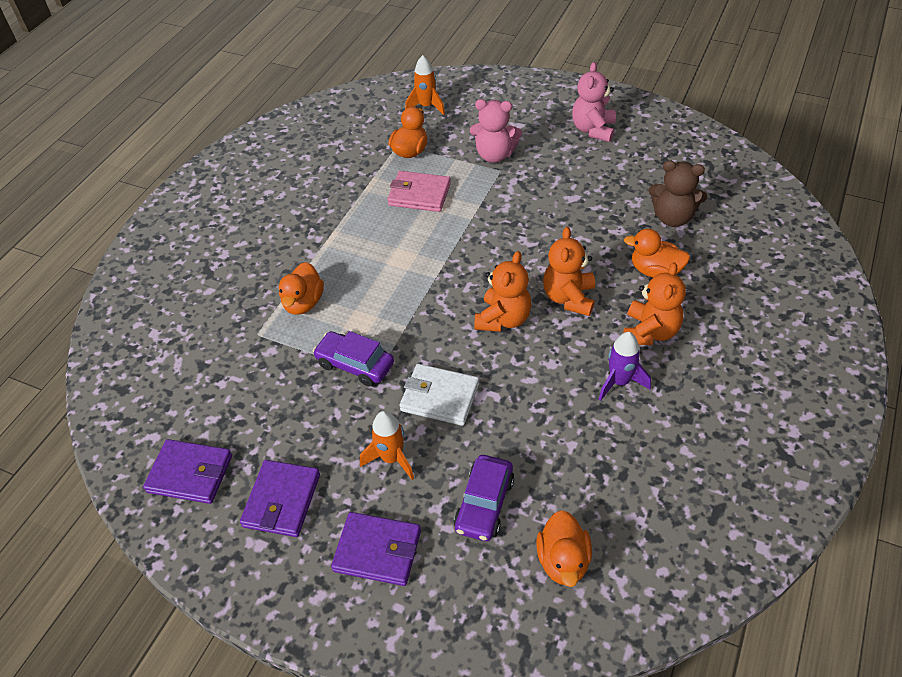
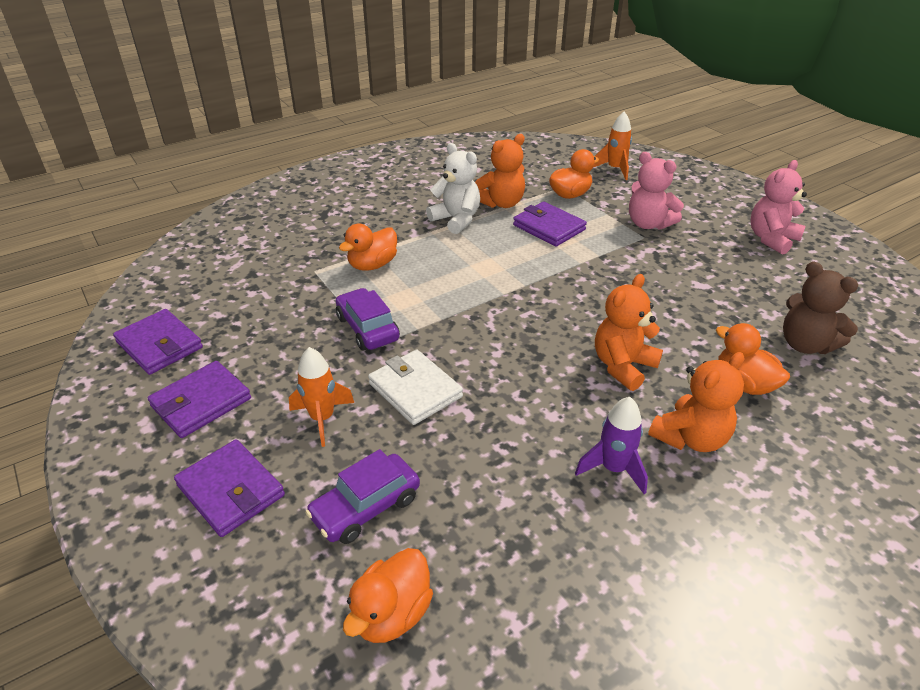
camera: 30 degrees right, 10 degrees down
pink wallet [387,171,451,212] -> purple wallet [513,202,587,246]
orange teddy bear [474,251,531,332] -> orange teddy bear moved to [475,134,525,208]
none -> white teddy bear [426,143,480,234]

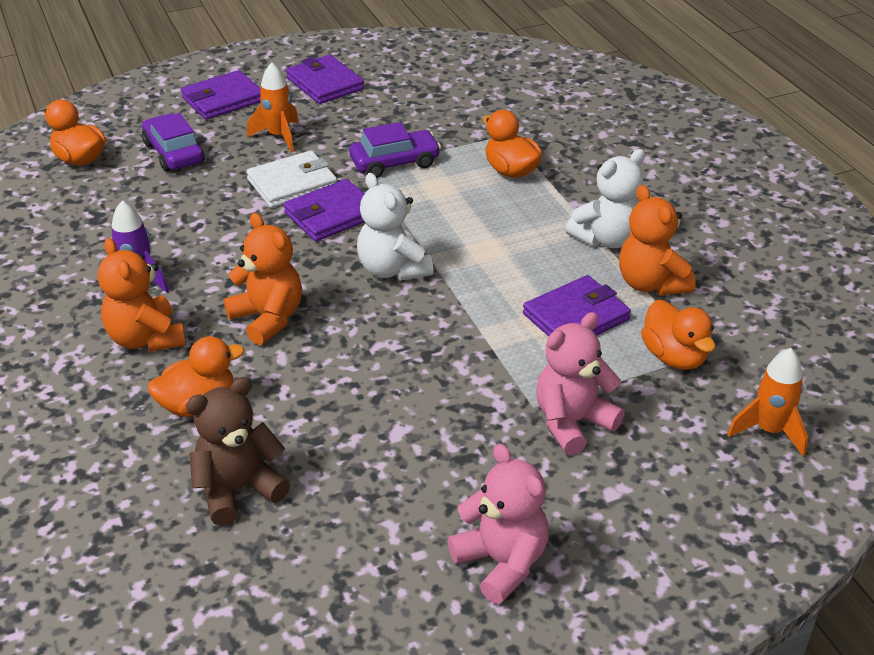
camera: 100 degrees right, 0 degrees up
purple wallet [113,309,203,375] -> purple wallet moved to [284,179,365,241]
none -> white teddy bear [357,173,433,281]

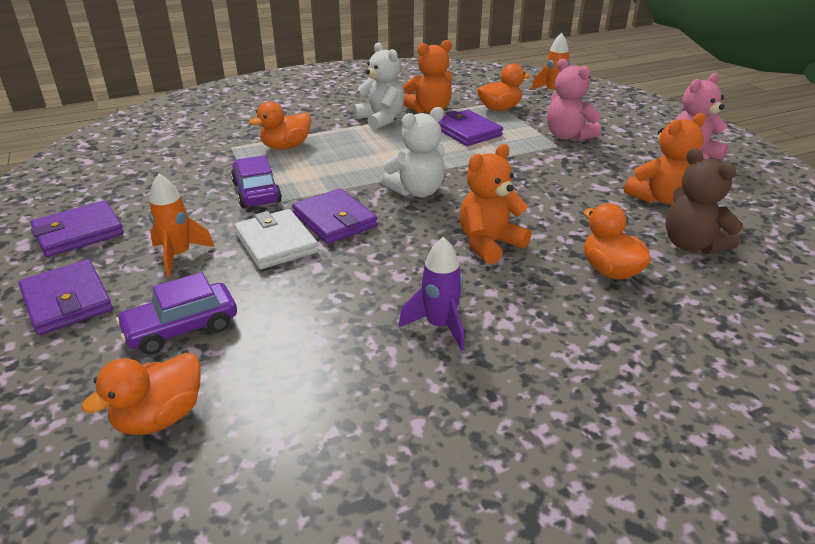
camera: 90 degrees left, 5 degrees down
orange teddy bear [97,238,186,352] -> orange teddy bear moved to [624,113,706,205]

